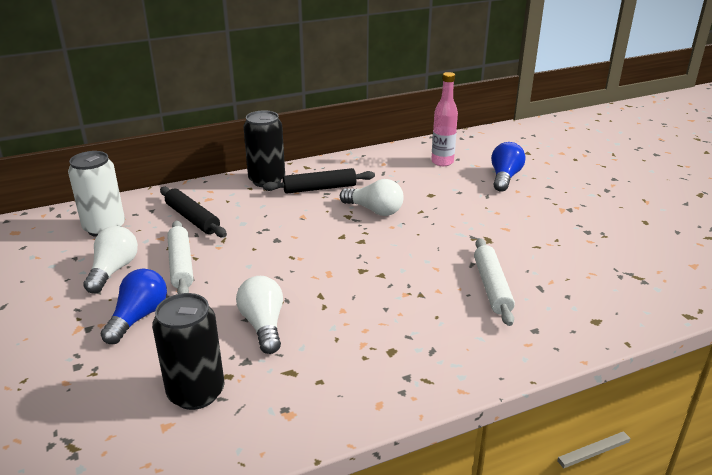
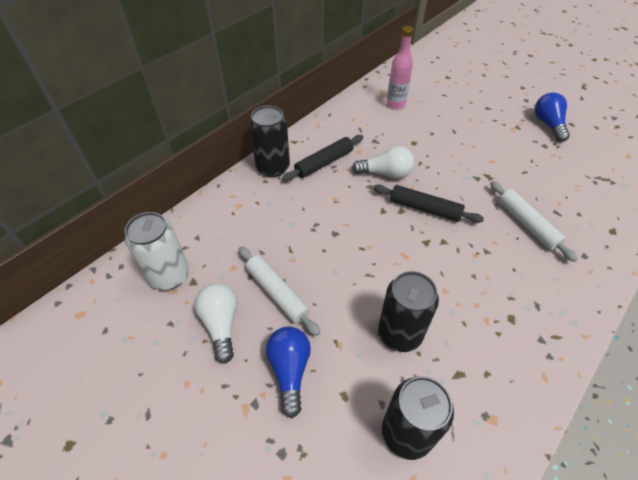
camera: 25 degrees left, 20 degrees up
black rolling pin [160,187,227,237] -> black rolling pin moved to [373,184,484,223]
white light bulb [236,276,283,354] -> black can [378,271,439,352]
blue light bulb [491,142,526,192] -> blue light bulb moved to [535,93,570,142]

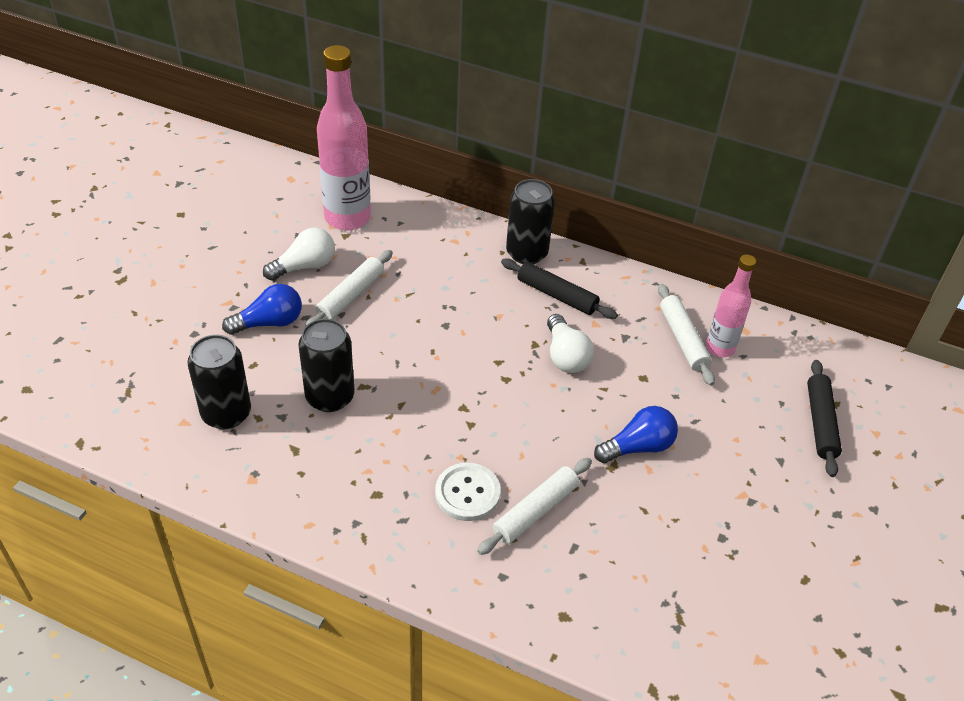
camera: 70 degrees right, 5 degrees down
white can [125,212,189,290] -> pink bottle [317,45,371,230]
black rolling pin [373,184,484,223] -> black rolling pin moved to [807,360,842,477]
blue light bulb [535,93,570,142] -> blue light bulb moved to [594,406,678,463]
none -> white button [435,463,501,521]
none -> white rolling pin [658,284,715,386]

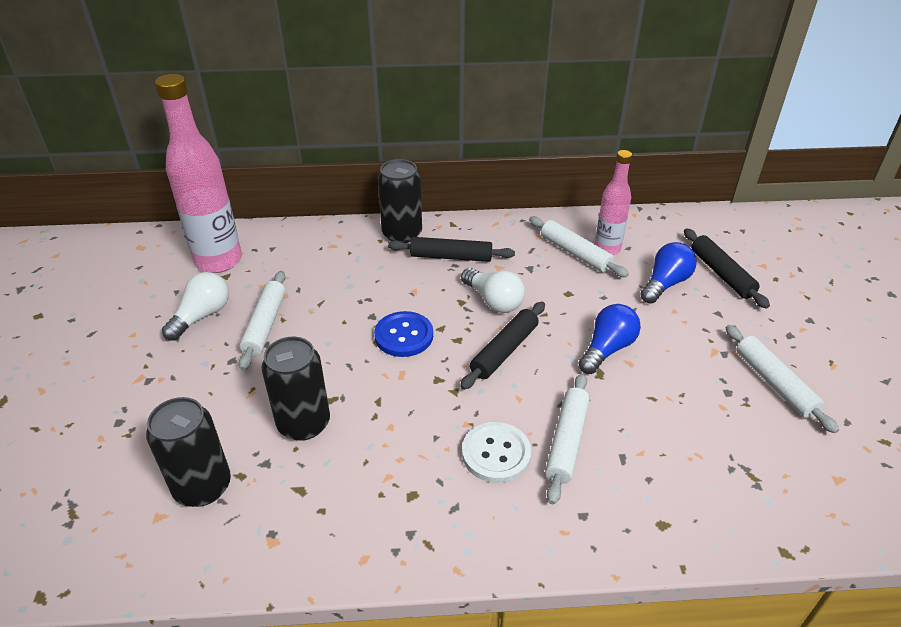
camera: 25 degrees left, 5 degrees down
blue light bulb [222,284,302,335] -> blue light bulb moved to [640,242,697,304]
none -> blue button [374,311,433,357]
none -> black rolling pin [460,302,545,390]
none -> white rolling pin [726,325,839,434]

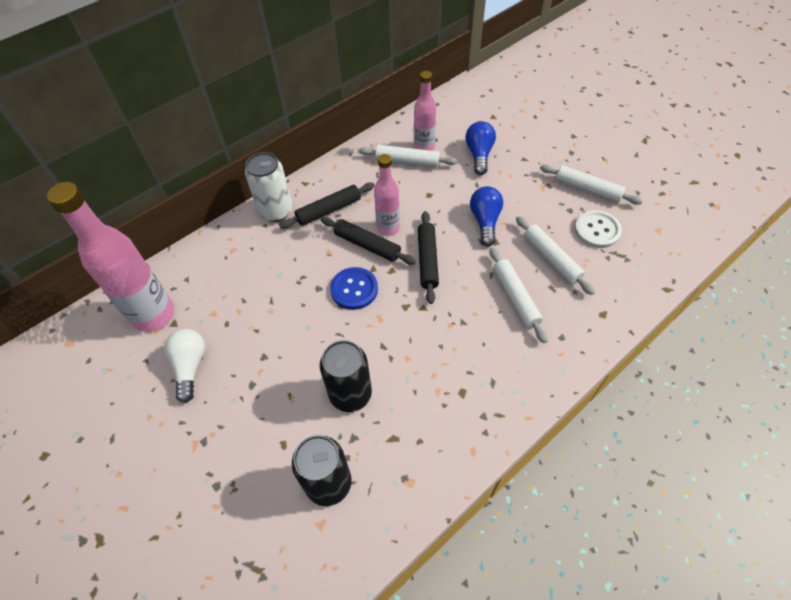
camera: 35 degrees left, 15 degrees up
white rolling pin [239,271,286,370] -> white rolling pin moved to [516,216,595,295]
black can [378,159,422,243] -> white can [245,152,293,222]
white light bulb [461,268,525,313] -> pink bottle [374,154,400,236]
white button [462,422,531,483] -> white button moved to [575,210,622,248]
black rolling pin [684,228,770,308] -> black rolling pin moved to [321,217,416,265]

